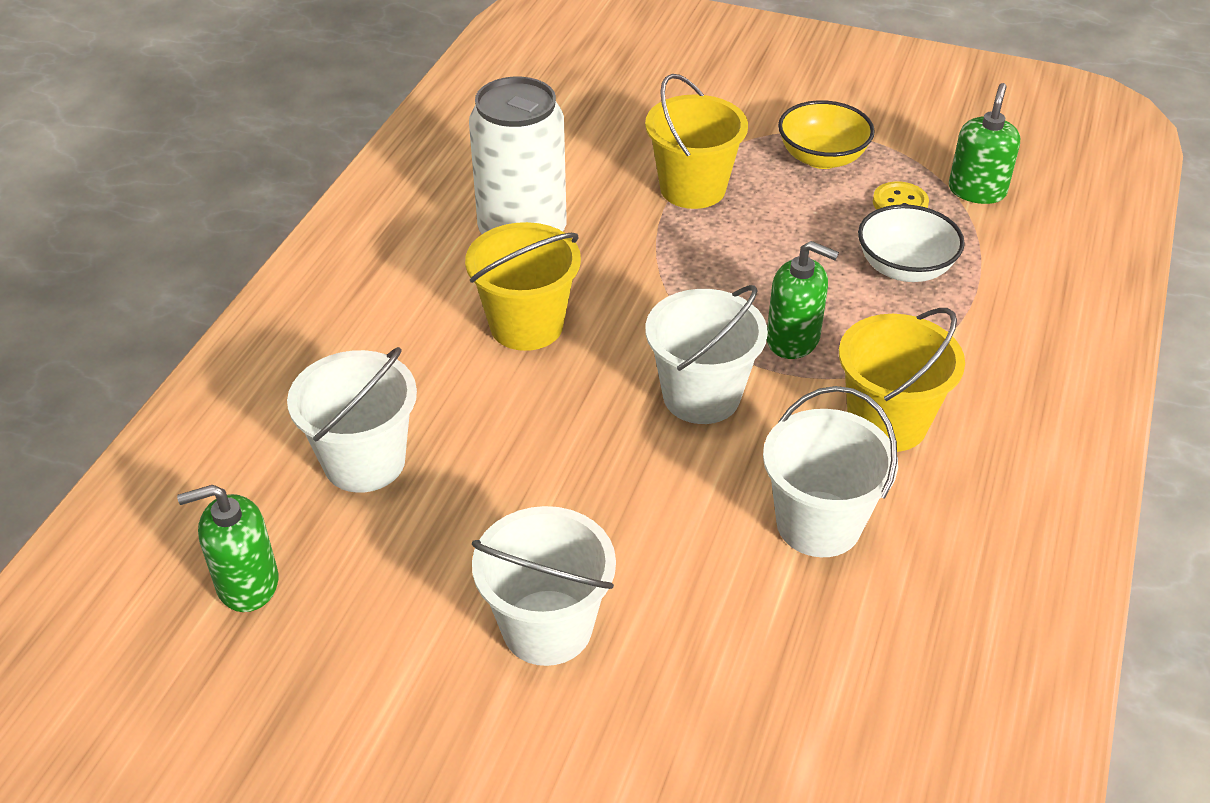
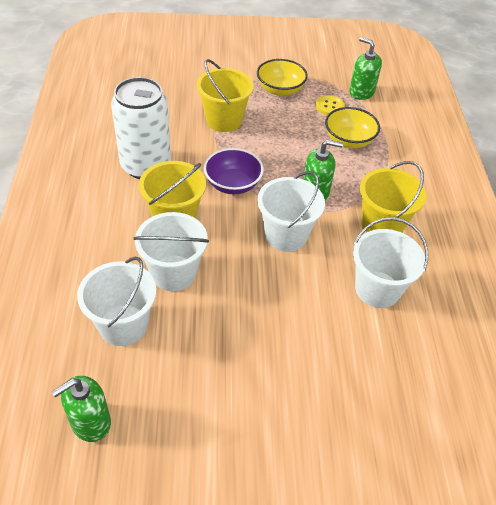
camera: 25 degrees left, 5 degrees up
white bucket [472,506,616,666] -> white bucket moved to [134,212,209,291]
white bowl [858,204,965,282] -> yellow bowl [325,107,380,148]
green soap dispenser [949,83,1020,204] -> green soap dispenser turned 45 degrees counterclockwise [349,37,382,100]
none -> purple bowl [204,148,264,194]

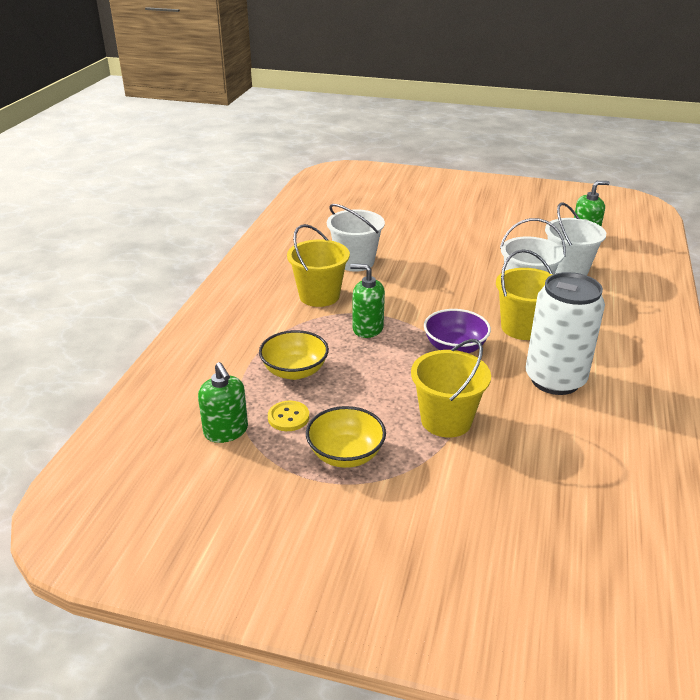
camera: 160 degrees left, 15 degrees down
white bucket [257,171,325,252] -> none

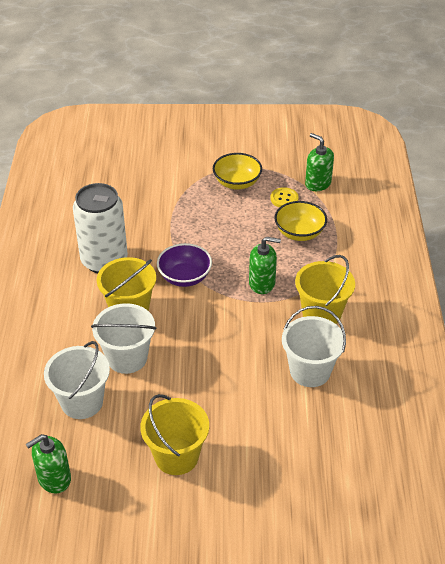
camera: 165 degrees right, 10 degrees up
yellow bucket [411,339,491,437] -> yellow bucket moved to [140,394,209,475]

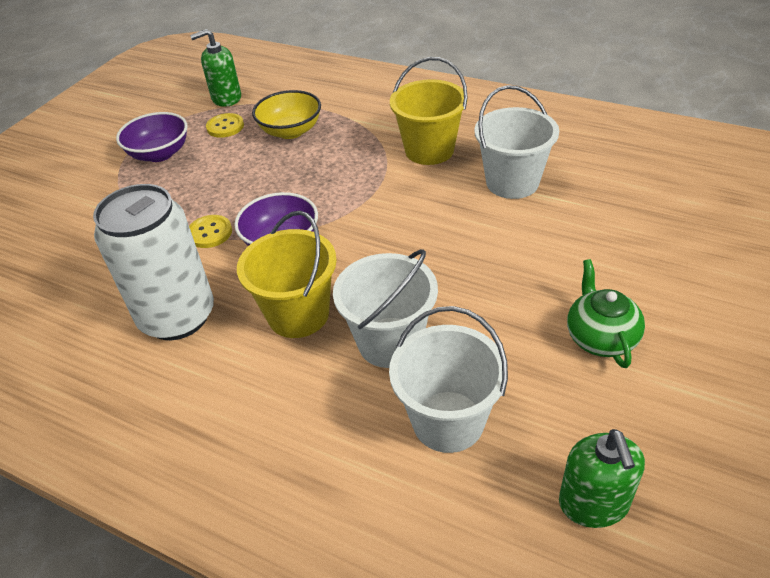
camera: 60 degrees left, 0 degrees up
yellow bucket [140,394,209,475] -> green teapot [567,259,645,368]
yellow bowl [213,153,262,190] -> purple bowl [116,112,188,162]
green soap dispenser [249,237,281,294] -> none
none -> yellow button [189,215,232,248]

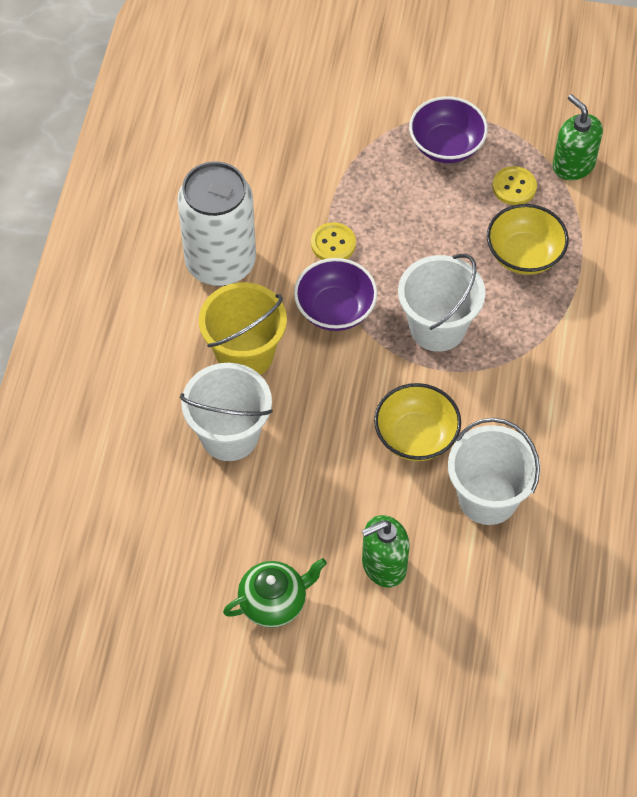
camera: 70 degrees right, 15 degrees up
white bucket [389,306,508,453] -> white bucket moved to [398,254,485,352]
yellow bucket [390,57,467,165] -> none
green soap dispenser [559,429,645,528] -> green soap dispenser moved to [362,515,409,587]
none -> yellow bowl [374,383,461,461]

